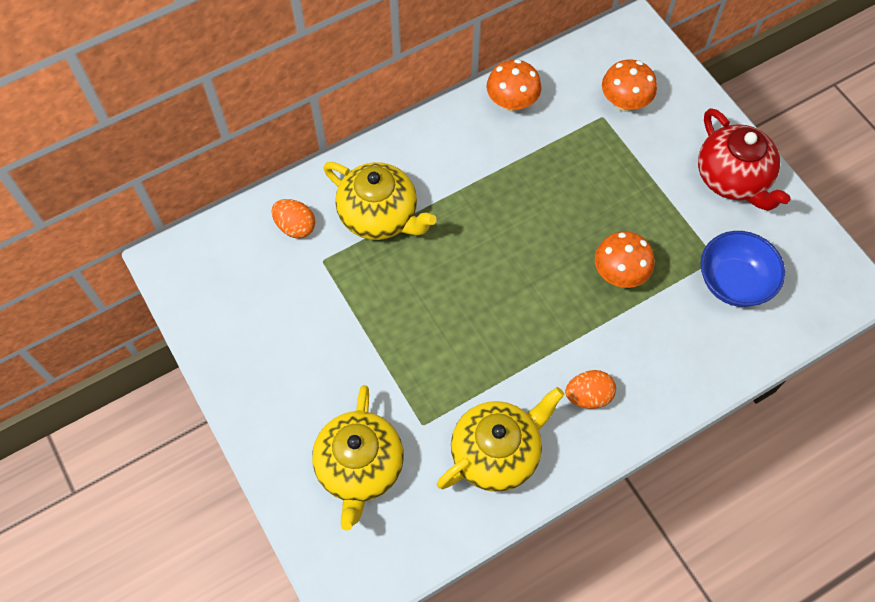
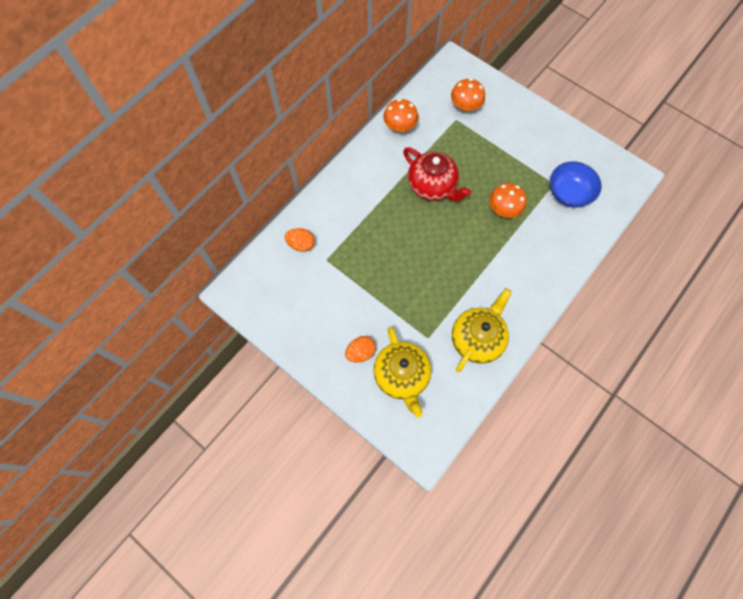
camera: 20 degrees left, 5 degrees up
yellow teapot [324,162,437,240] -> none
orange egg [565,370,616,409] -> orange egg moved to [345,336,376,363]
red teapot [698,108,791,211] -> red teapot moved to [403,147,471,201]

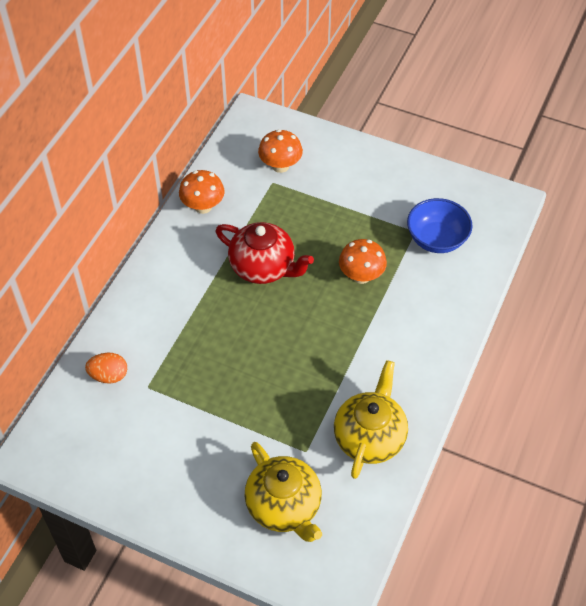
camera: 15 degrees left, 15 degrees down
orange egg [345,336,376,363] -> none

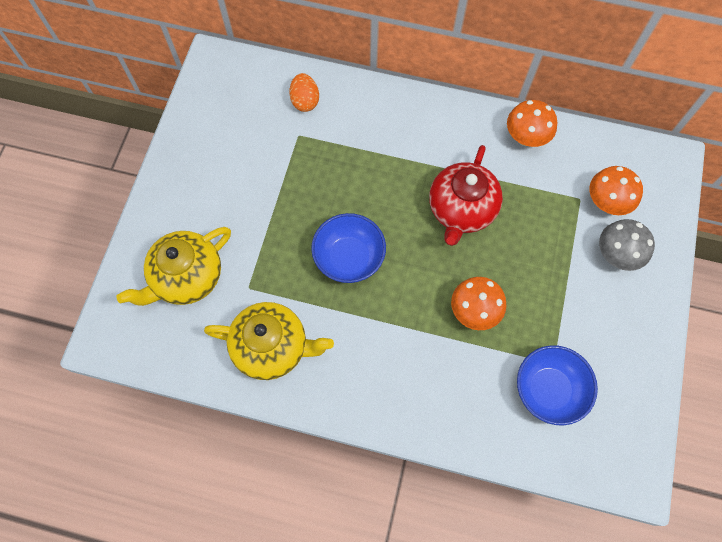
camera: 80 degrees right, 15 degrees up
none -> blue bowl [311,213,386,283]
none -> grey mushroom [599,219,655,271]

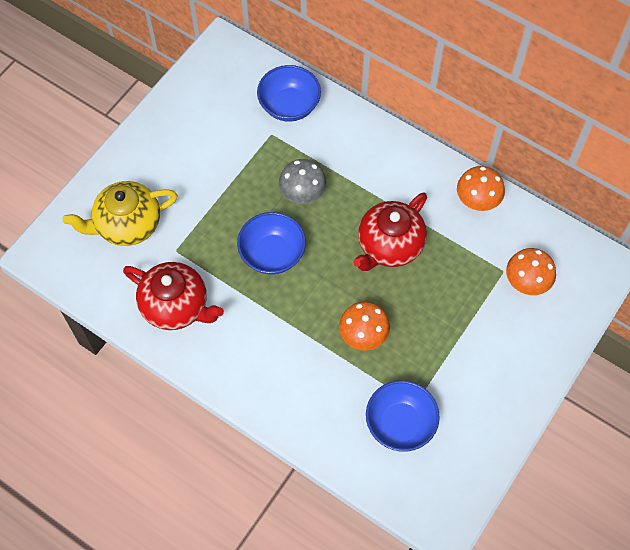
camera: 20 degrees right, 5 degrees down
yellow teapot [204,302,334,380] -> red teapot [123,262,224,330]
orange egg [289,73,319,112] -> blue bowl [257,65,321,122]
grey mushroom [599,219,655,271] -> grey mushroom moved to [279,159,327,204]

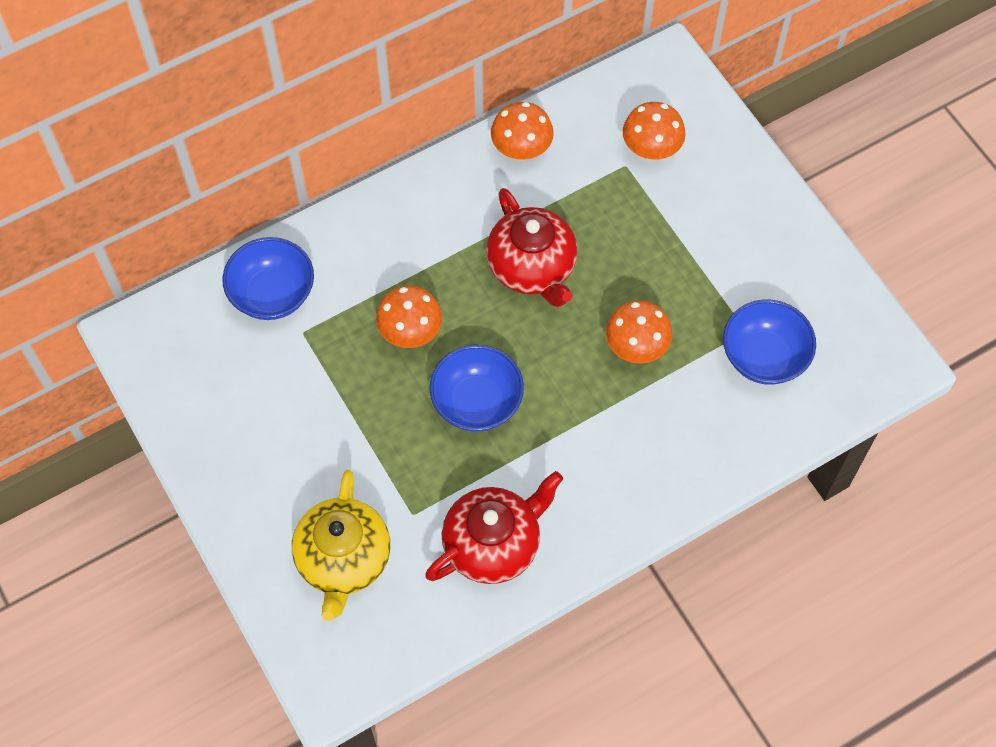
camera: 65 degrees left, 0 degrees up
grey mushroom [279,159,327,204] -> orange mushroom [376,286,442,348]

